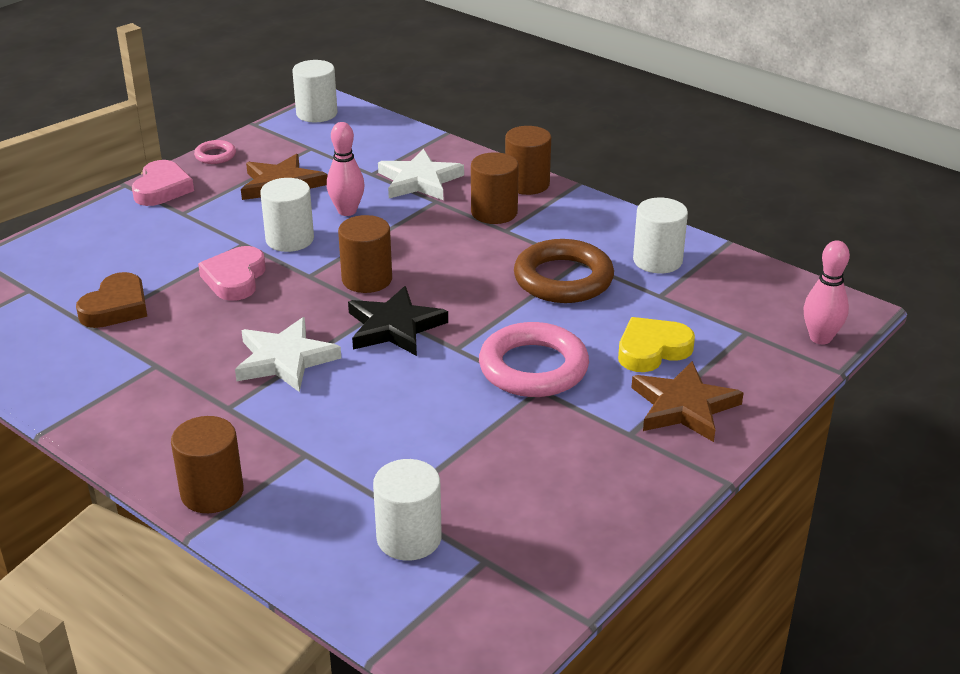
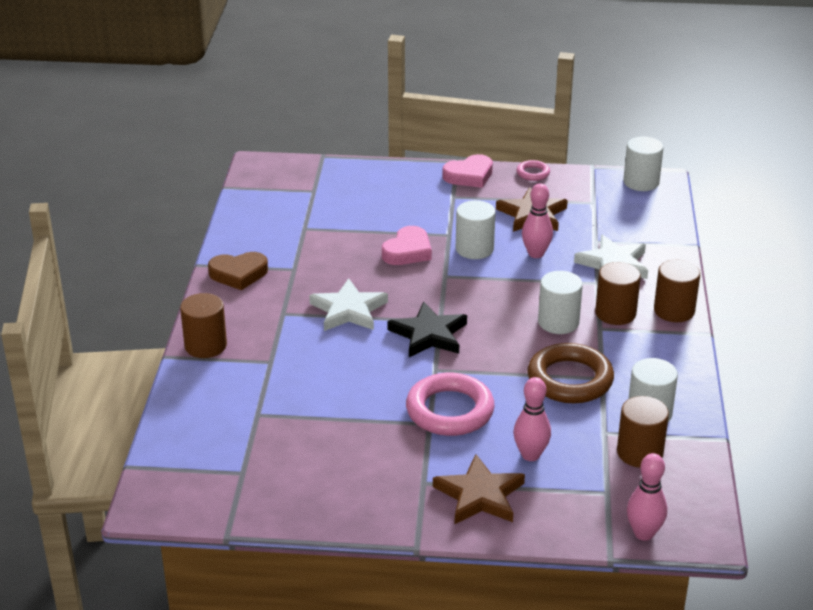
camera: 55 degrees right, 0 degrees up
brown heart [76,272,147,328] -> brown heart moved to [208,252,268,290]
pink heart [198,246,266,301] -> pink heart turned 150 degrees clockwise [382,226,432,265]
brown cylinder [338,215,392,293] -> brown cylinder moved to [617,396,669,468]
white cylinder [373,459,442,561] -> white cylinder moved to [538,271,583,334]
yellow heart [618,317,695,372] -> pink bowling pin [513,377,551,461]

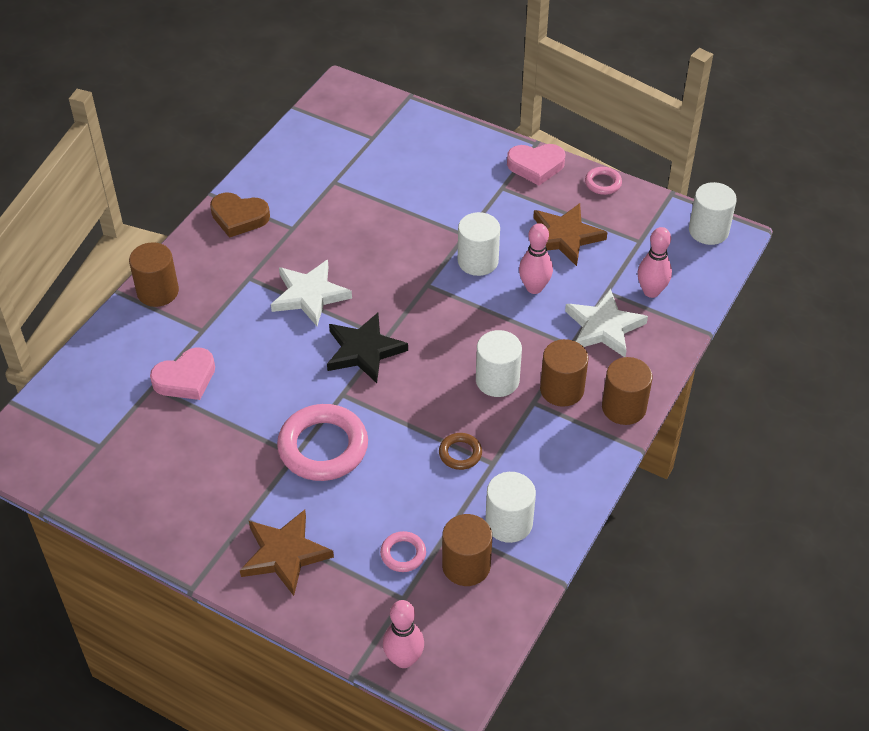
camera: 25 degrees right, 15 degrees up
pink heart [382,226,432,265] -> pink heart moved to [150,347,215,400]
pink bowling pin [513,377,551,461] -> pink bowling pin moved to [638,227,672,298]
brown ring [527,343,614,403] -> brown ring [439,433,482,470], size x0.48
none -> pink ring [380,531,426,572]

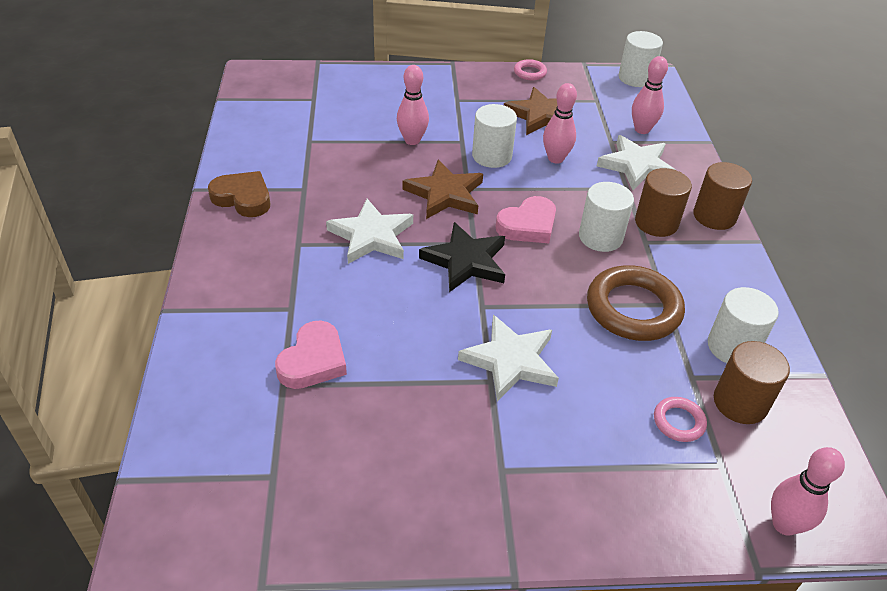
camera: 35 degrees left, 5 degrees down
brown cylinder [129,242,179,307] -> none
brown heart [210,193,270,238] -> brown heart turned 135 degrees counterclockwise [208,171,270,217]
brown star [240,510,334,596] -> brown star moved to [403,160,483,219]
pink ring [277,404,368,481] -> white star [458,315,559,401]
brown ring [439,433,482,470] -> brown ring [587,265,685,341], size x2.09
pink heart [507,144,566,185] -> pink heart moved to [495,196,556,243]
none -> pink bowling pin [397,65,429,145]

